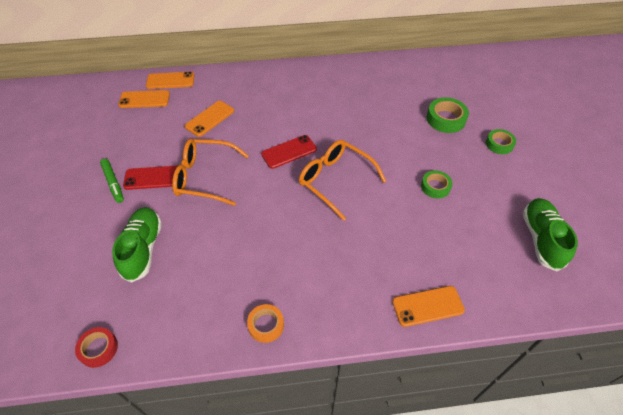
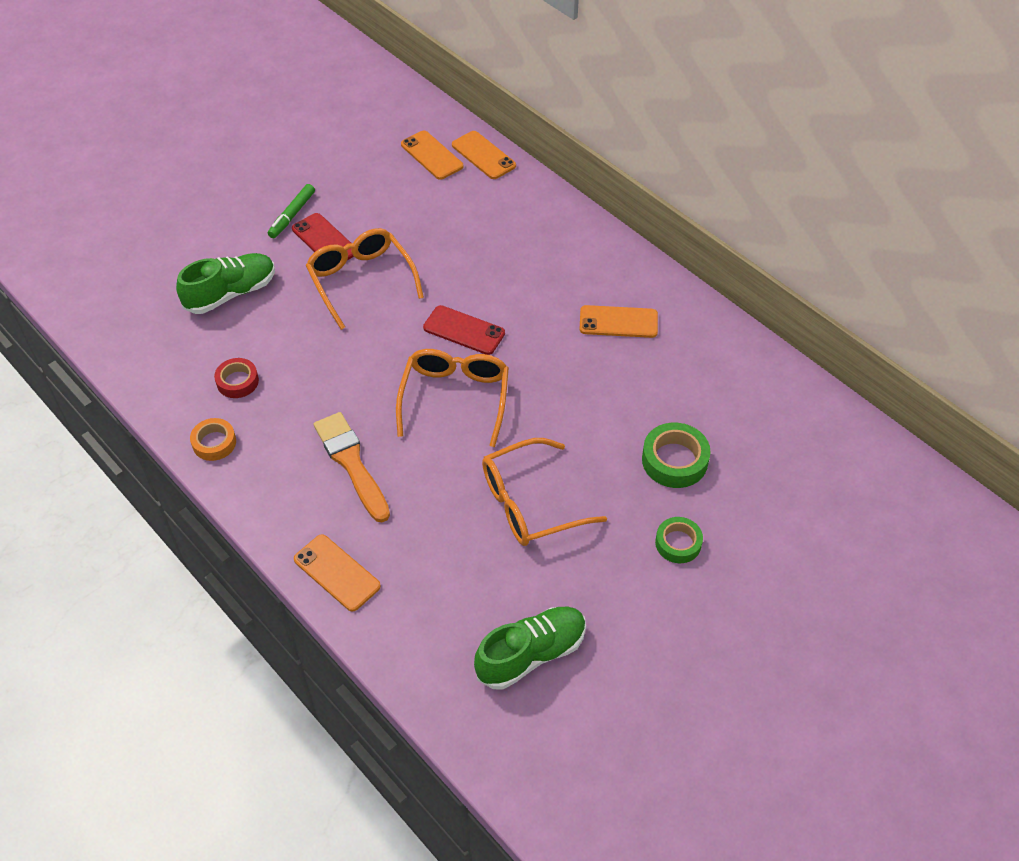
camera: 55 degrees right, 0 degrees up
red tape [75,327,118,368] -> red tape moved to [214,358,259,398]
orange phone [185,101,234,137] -> orange phone moved to [579,305,658,338]
green tape [421,170,452,199] -> orange glasses [482,438,607,546]
none -> orange brush [314,412,390,522]

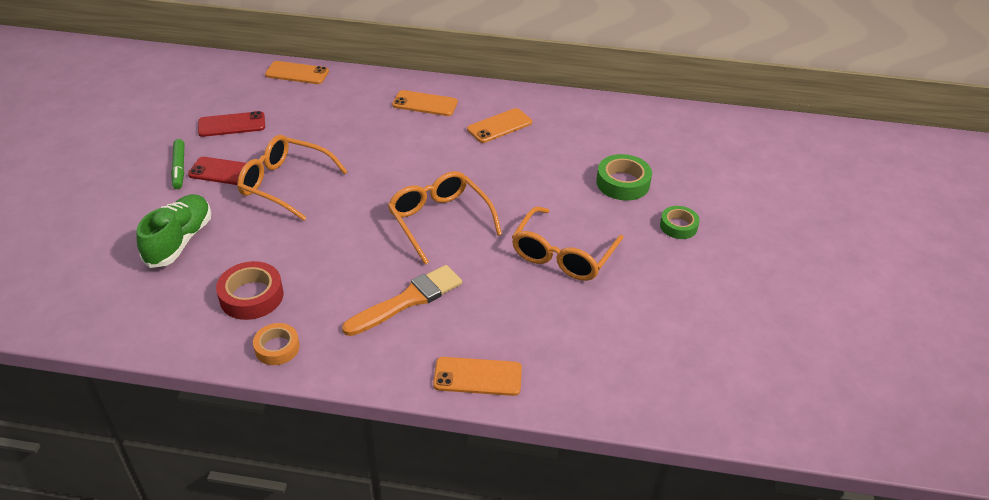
camera: 40 degrees left, 10 degrees down
red tape [214,358,259,398] -> red tape [216,261,284,320], size x1.51
orange brush [314,412,390,522] -> orange brush turned 120 degrees clockwise [342,265,462,336]
orange phone [401,131,463,180] -> orange phone moved to [392,90,458,116]
red phone [423,305,505,355] -> red phone moved to [198,111,265,137]
green shoe [474,606,586,690] -> none

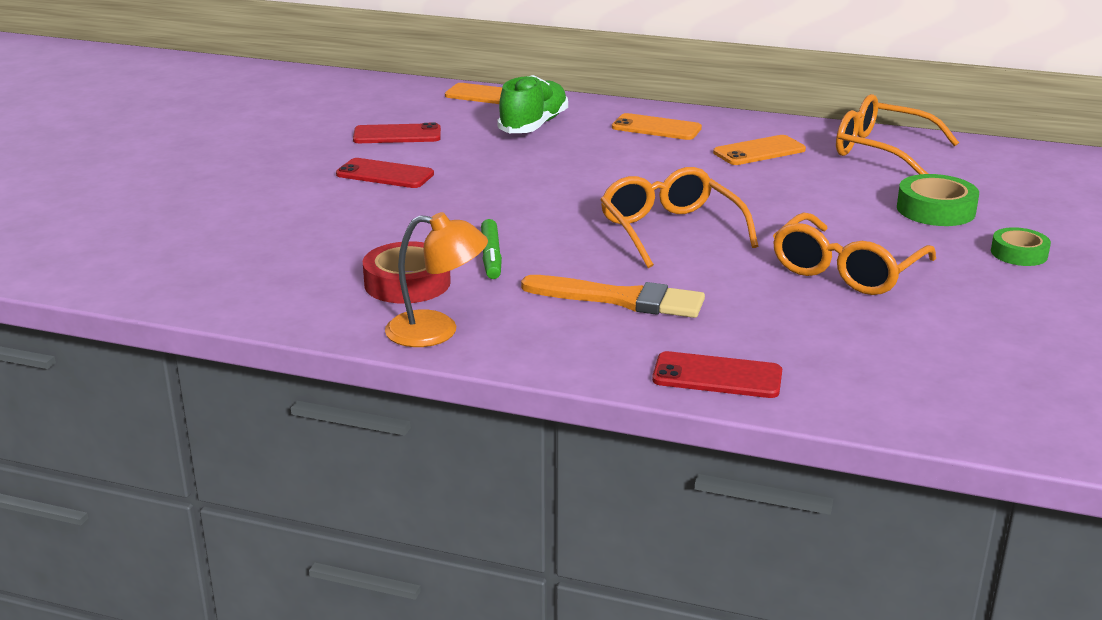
camera: 10 degrees right, 15 degrees down
green shoe [137,194,211,268] -> green shoe moved to [497,75,568,133]
green marker [171,139,185,189] -> green marker moved to [481,219,502,279]
orange glasses [237,135,348,221] -> orange glasses moved to [836,94,959,175]
orange tape [253,323,300,365] -> orange lamp [385,212,488,347]
orange brush [342,265,462,336] -> orange brush turned 45 degrees clockwise [521,275,705,318]
orange phone [433,357,522,396] -> red phone [652,351,782,398]

